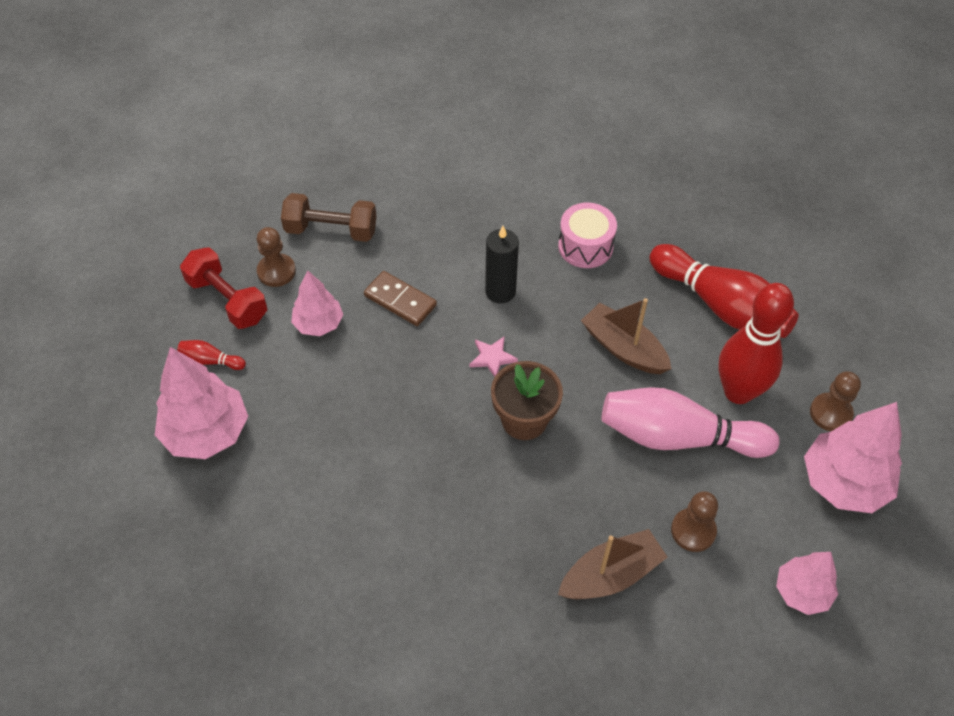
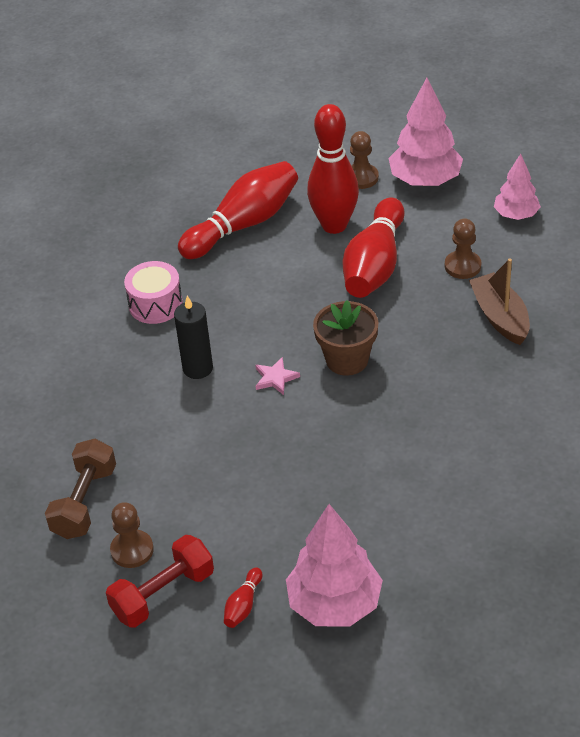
camera: 80 degrees left, 10 degrees down
pink tree [291,270,343,336] -> none
brown domino [364,271,437,326] -> none
brown boat [581,298,672,374] -> none
pink bowling pin [602,387,780,458] -> red bowling pin [343,197,405,298]

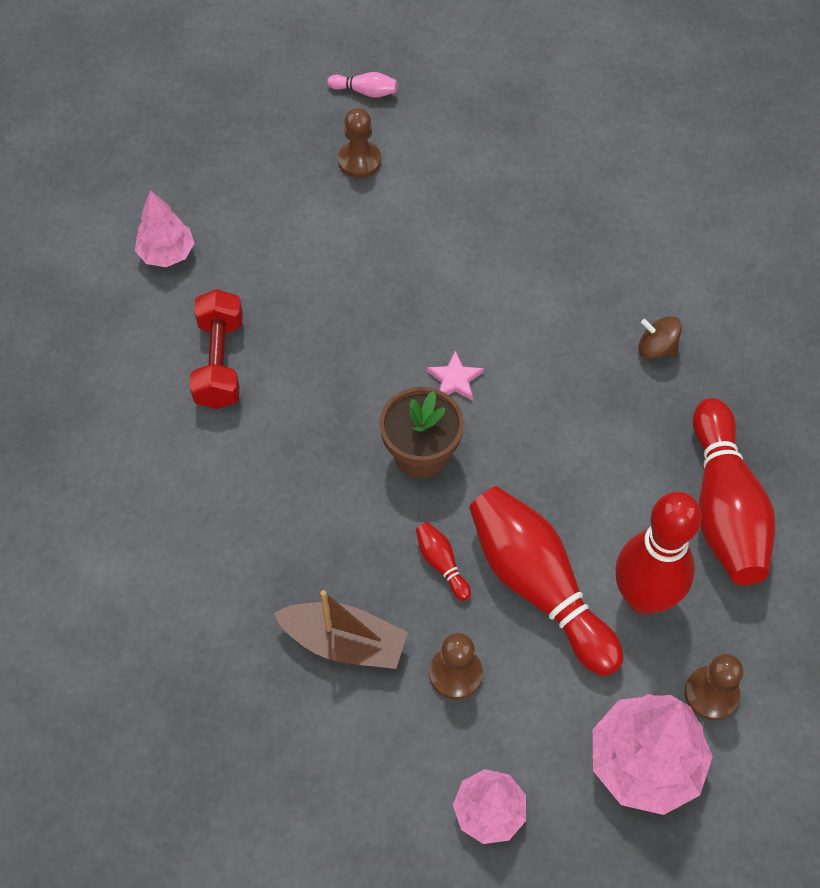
camera: 125 degrees right, 15 degrees up
brown dumbbell [45,439,116,539] -> none
red dumbbell [106,535,214,628] -> red dumbbell moved to [190,289,243,409]
pink drum [124,261,183,324] -> brown spinning top [638,316,682,359]
black candle [174,296,213,379] -> none
red bowling pin [224,568,262,628] -> red bowling pin moved to [416,522,471,601]
pink tree [286,504,383,627] -> pink tree [135,190,195,267], size x0.61
none -> pink bowling pin [327,72,398,98]

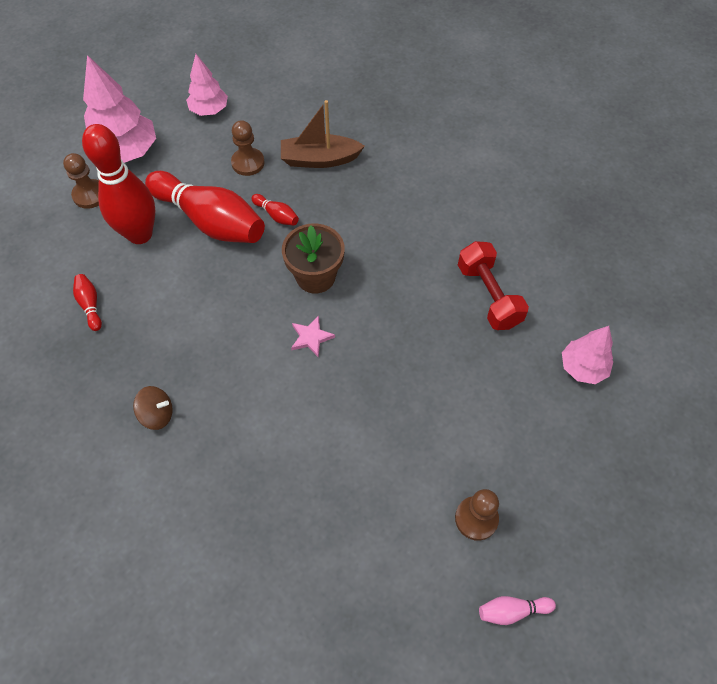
camera: 160 degrees right, 0 degrees up
red bowling pin [693,398,775,585] -> red bowling pin [73,274,102,331], size x0.41

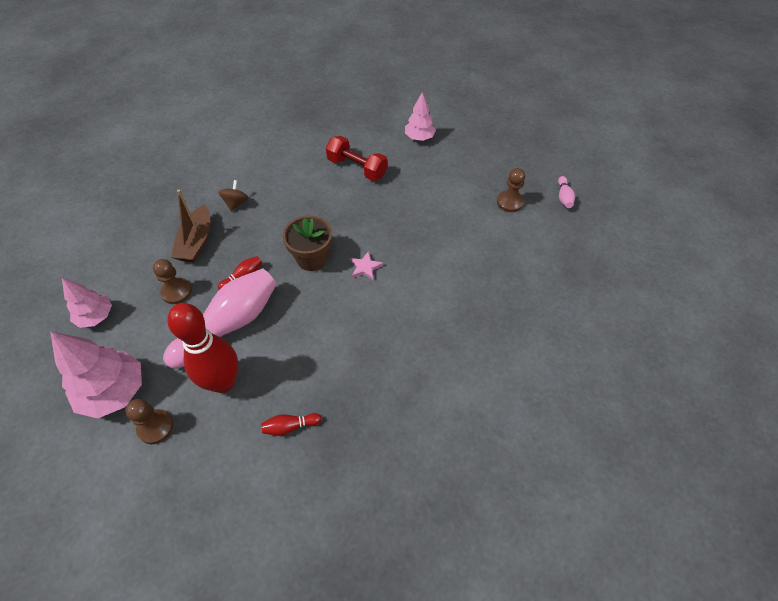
camera: 80 degrees left, 5 degrees down
brown spinning top [133,386,173,430] -> brown spinning top moved to [218,180,248,211]
red bowling pin [145,171,265,243] -> pink bowling pin [163,268,277,369]
red dumbbell [458,241,529,330] -> red dumbbell turned 45 degrees clockwise [326,136,387,181]

